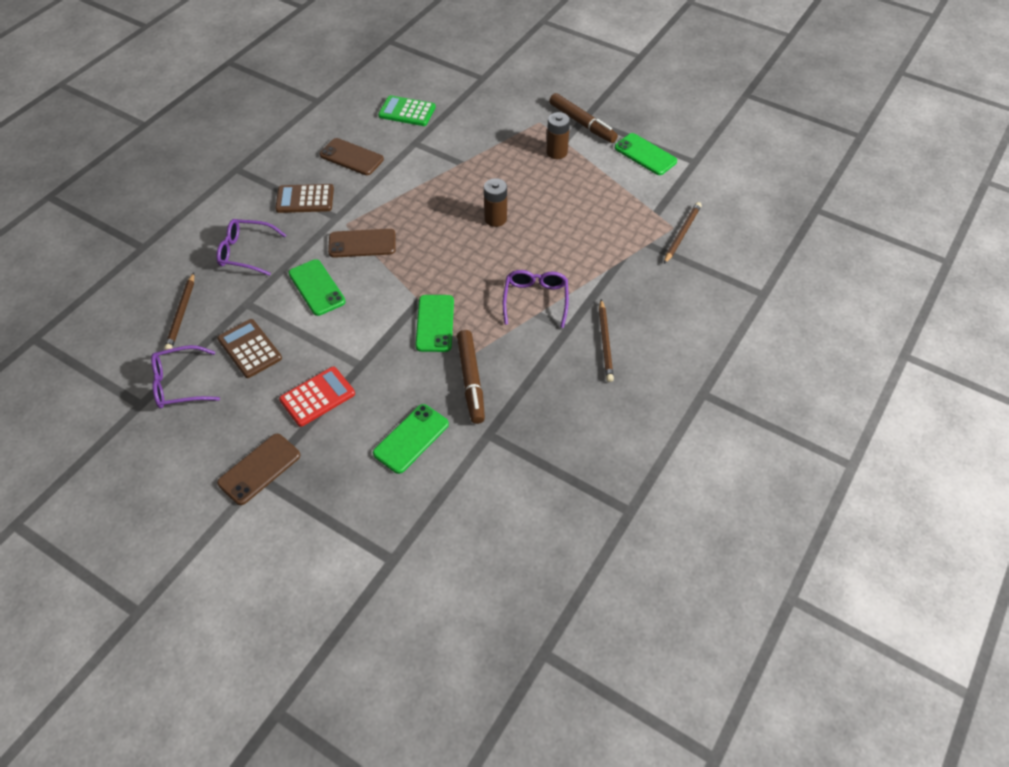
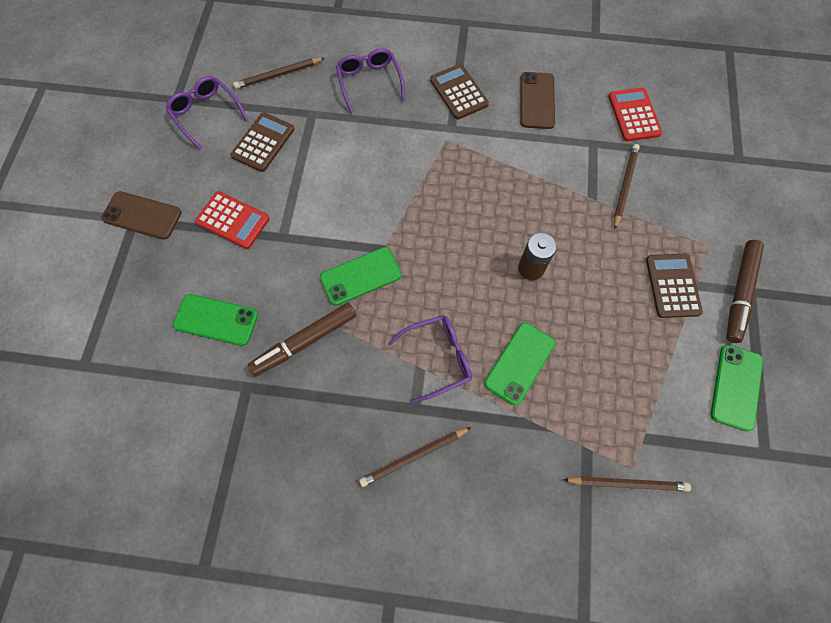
camera: 65 degrees right, 15 degrees up
green phone [289,259,346,316] -> green phone moved to [484,323,555,405]
brown phone [328,229,396,258] -> none
green calculator [378,95,436,126] -> red calculator [608,88,662,141]
brown battery [546,112,570,159] -> brown calculator [646,254,703,318]
none -> brown pencil [614,144,640,229]

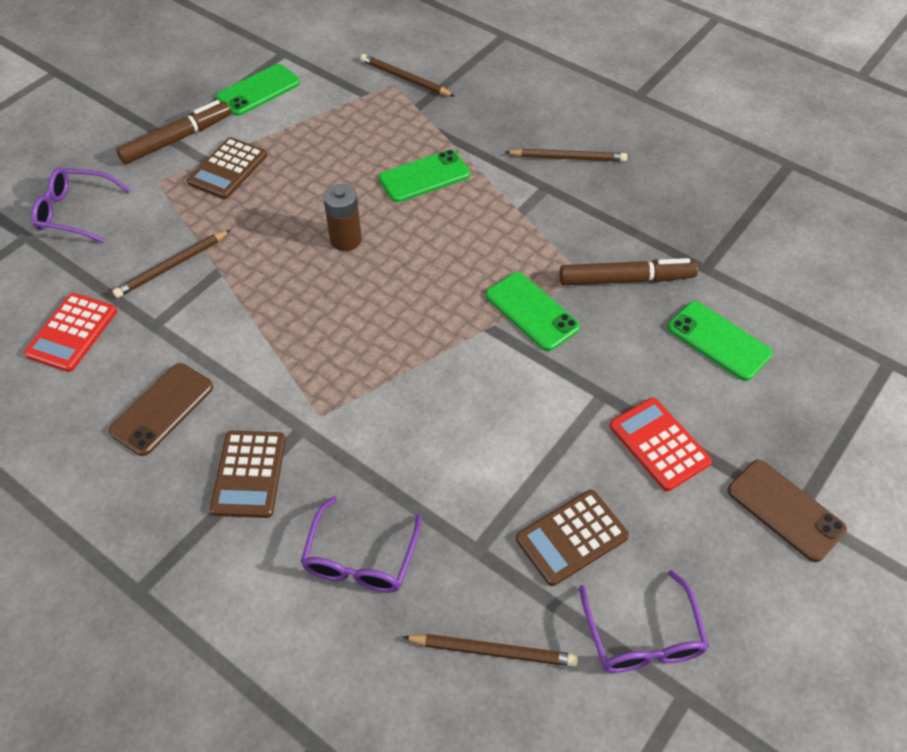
camera: 150 degrees left, 15 degrees down
green phone [320,247,401,306] -> green phone turned 45 degrees clockwise [486,272,580,351]
purple glasses [388,315,472,404] -> purple glasses moved to [31,168,131,243]

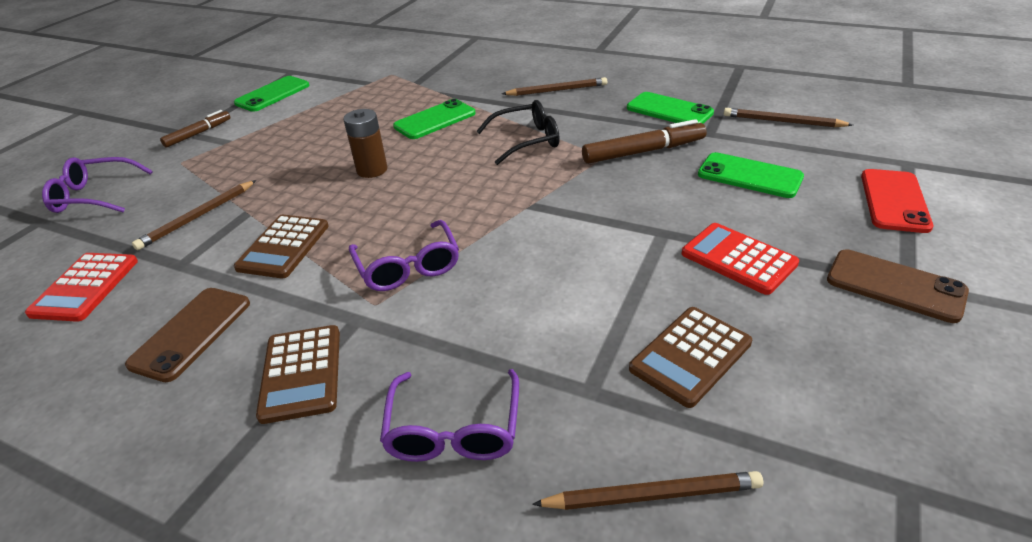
camera: 10 degrees left, 15 degrees down
brown marker [116,100,231,164] -> brown marker [160,110,231,147], size x0.63
brown calculator [187,137,267,199] -> brown calculator moved to [234,215,329,278]
brown pencil [360,54,454,96] -> brown pencil moved to [724,108,853,127]
green phone [486,272,580,351] -> green phone moved to [627,92,714,124]
purple glasses [579,570,709,673] -> purple glasses moved to [349,220,459,291]
none -> black glasses [476,100,560,165]
none -> red phone [861,169,933,233]

